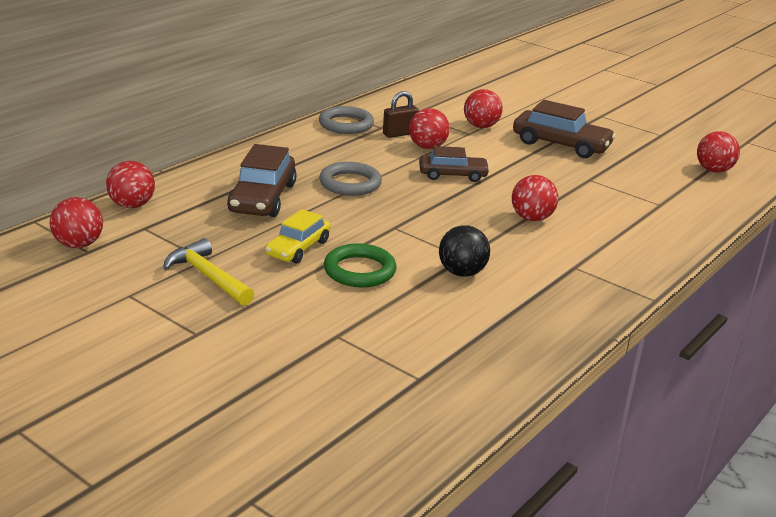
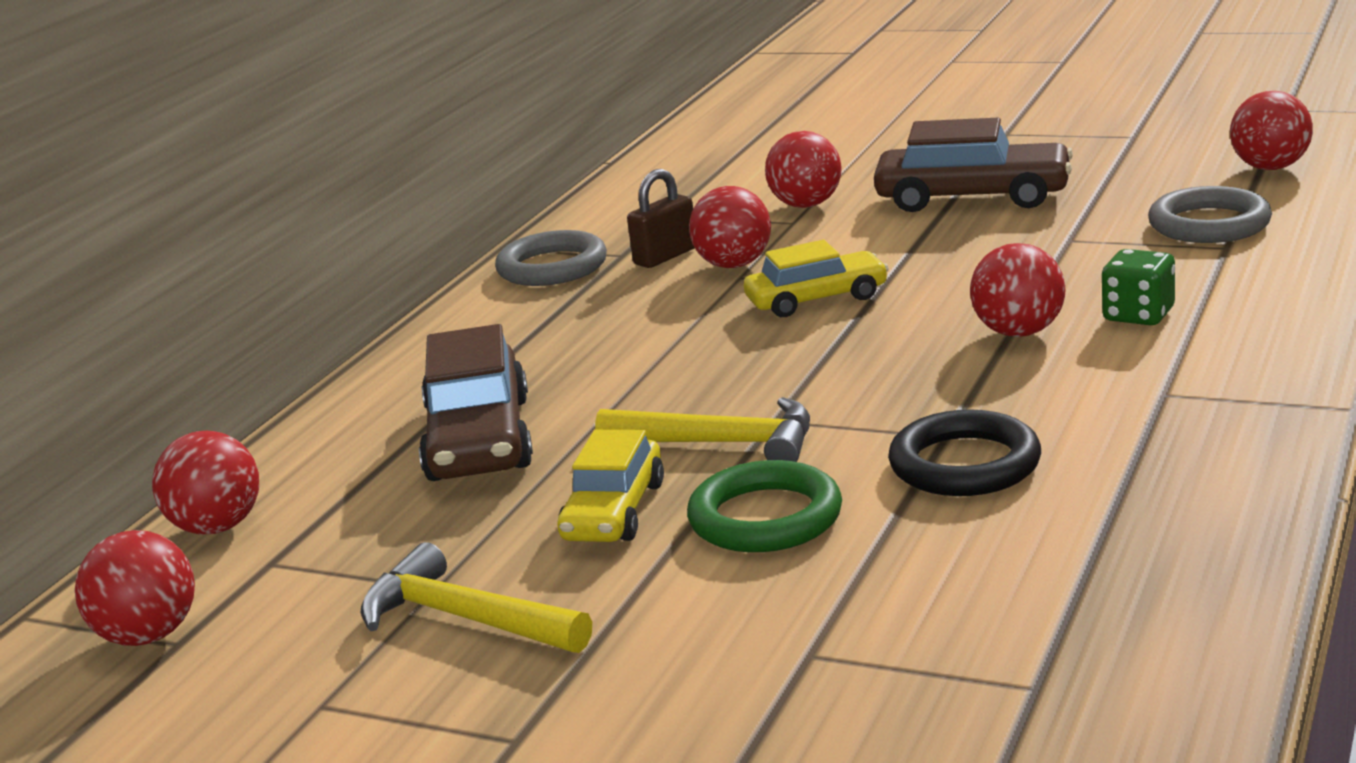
camera: 10 degrees left, 5 degrees down
grey ring [319,162,382,196] -> grey ring moved to [1148,186,1272,243]
brown car [419,146,490,182] -> yellow car [744,240,889,317]
black ball [439,225,490,277] -> black ring [888,410,1041,496]
none -> yellow hammer [595,397,810,462]
none -> green dice [1102,249,1175,325]

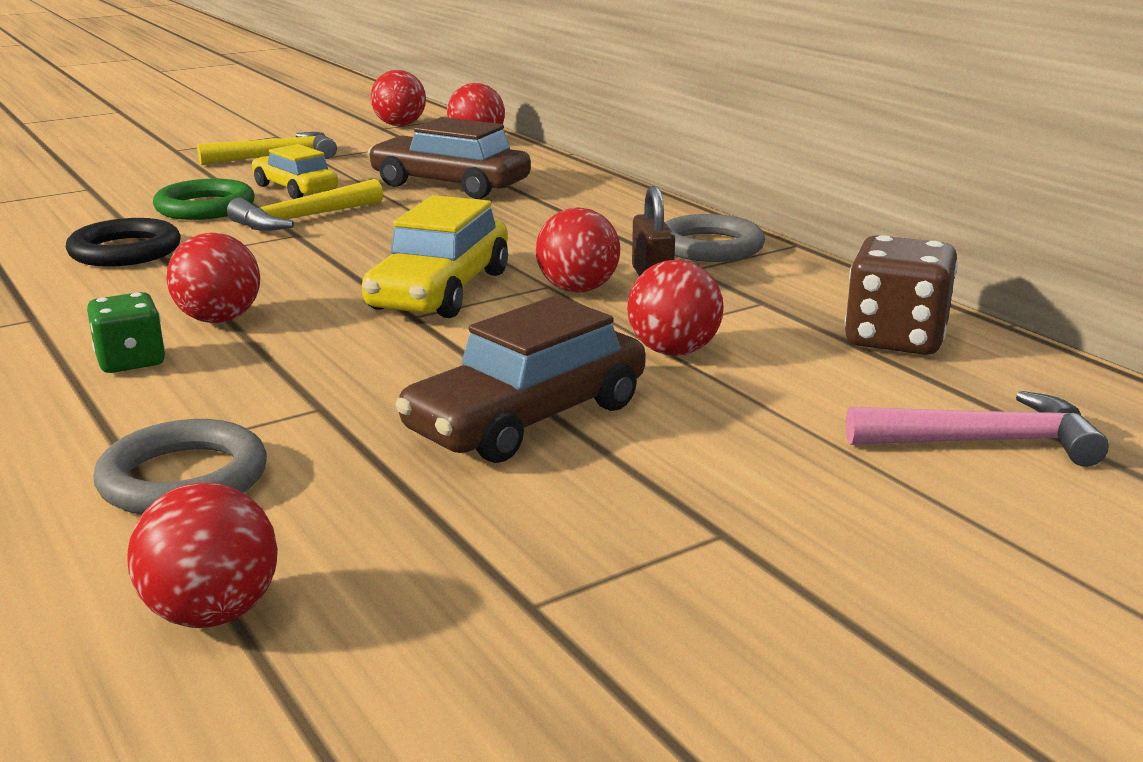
camera: 120 degrees right, 0 degrees up
yellow car [744,240,889,317] -> yellow car [362,195,508,318], size x1.53
none -> brown dice [845,235,958,355]
none -> pink hammer [846,391,1109,467]

